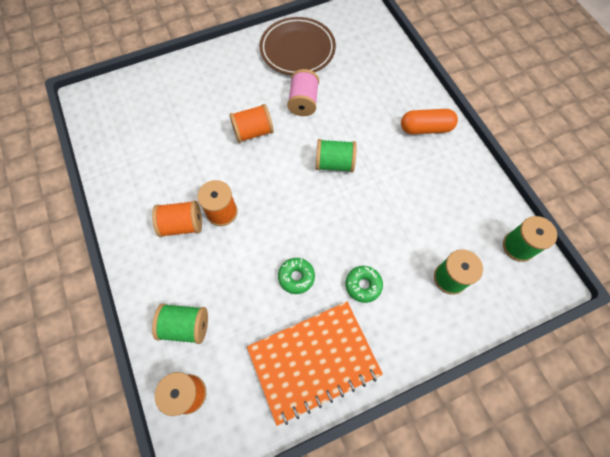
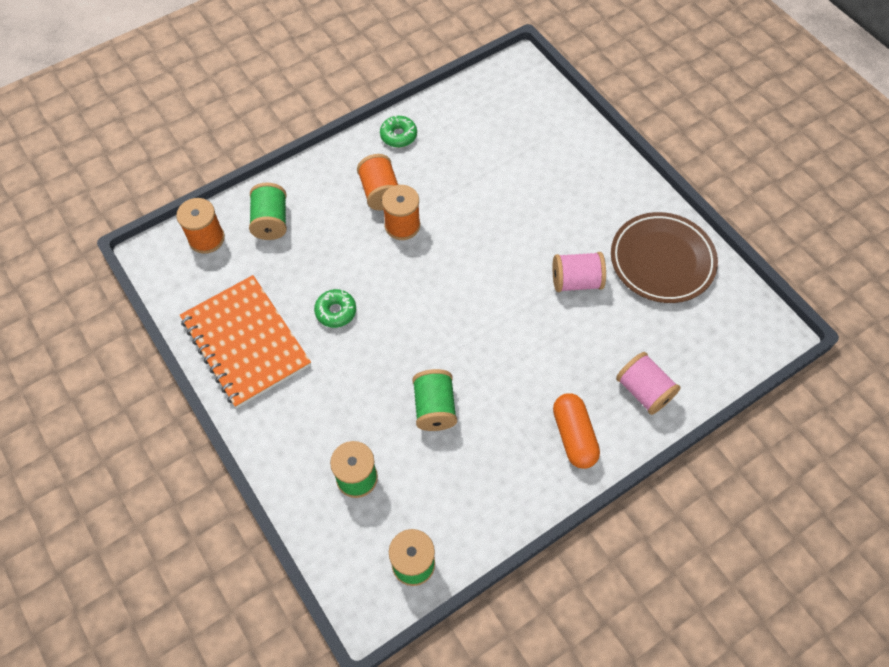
camera: 80 degrees right, 5 degrees down
orange spool [229,104,274,143] -> none
green spool [316,139,357,172] -> green spool moved to [412,369,457,431]
green donut [345,266,383,303] -> green donut moved to [380,115,417,147]
none -> pink spool [616,352,681,415]

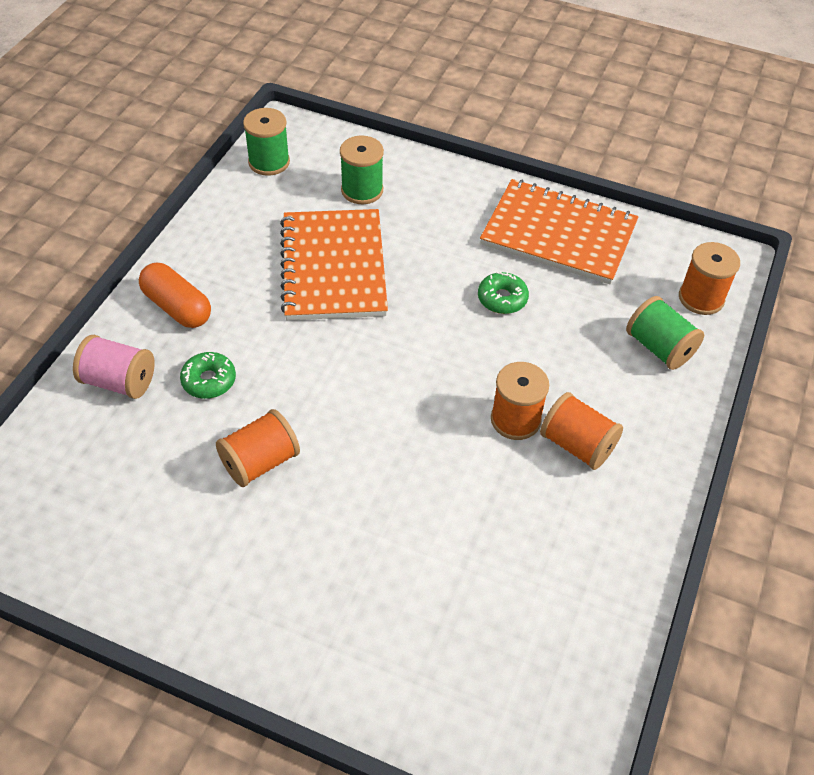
camera: 145 degrees right, 10 degrees down
green donut [380,115,417,147] -> green donut moved to [180,352,236,399]
green spool [412,369,457,431] -> orange notebook [280,209,388,320]
pink spool [553,252,606,292] -> orange spool [216,409,300,487]
brown plate [611,212,718,303] -> none

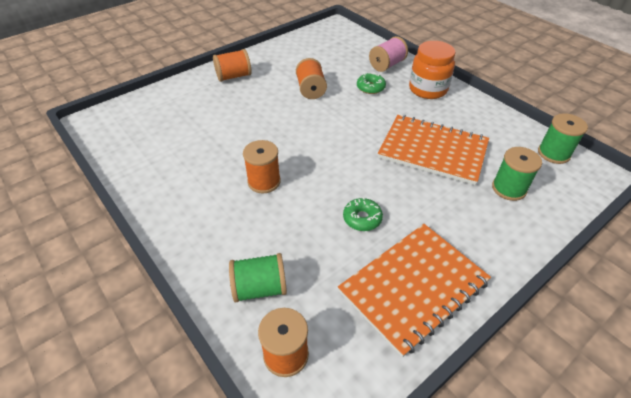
camera: 120 degrees right, 5 degrees down
orange capsule [139,263,211,328] -> orange jar [409,41,456,99]
orange spool [540,392,623,470] -> orange spool moved to [213,49,252,82]

